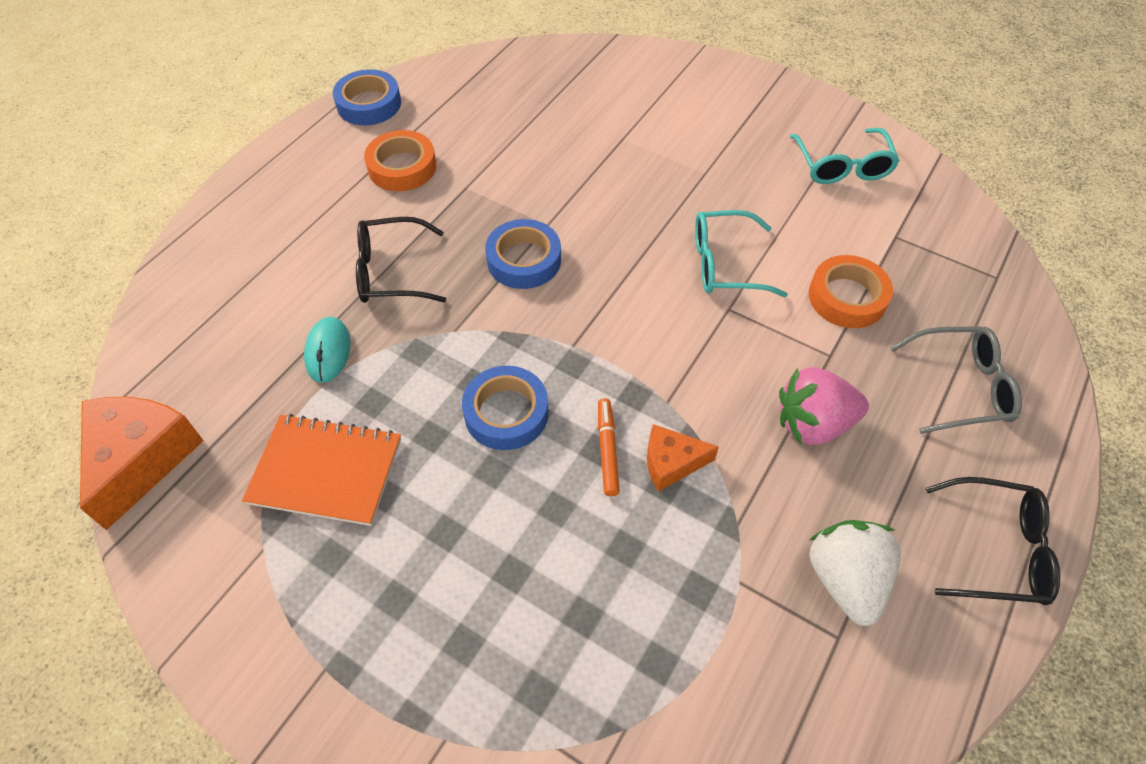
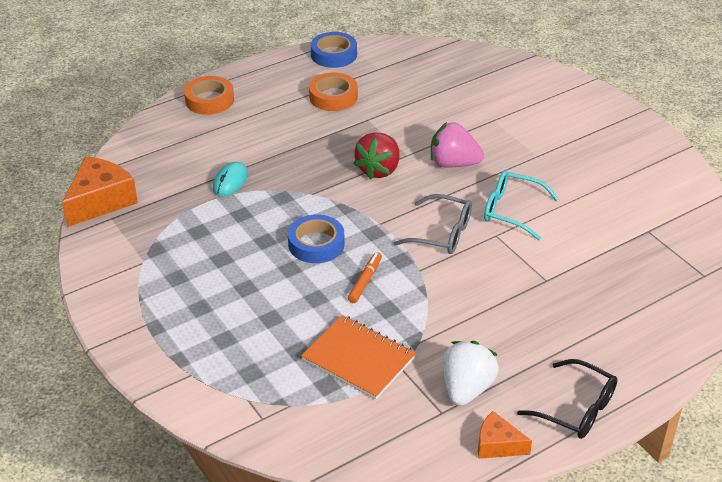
camera: 25 degrees right, 15 degrees down
orange notebook [242,414,401,526] -> orange notebook moved to [301,315,416,400]
black glasses [356,217,446,303] -> none
blue tape [485,219,561,289] -> red strawberry [354,132,399,180]
orange cheese [647,424,719,492] -> orange cheese moved to [478,411,532,459]
pink strawberry [779,367,869,445] -> pink strawberry moved to [431,122,484,168]
turquoise glasses [790,128,900,184] -> none
orange tape [809,255,893,328] -> orange tape moved to [184,76,234,115]
grey glasses [890,326,1022,434] -> grey glasses moved to [394,194,472,254]

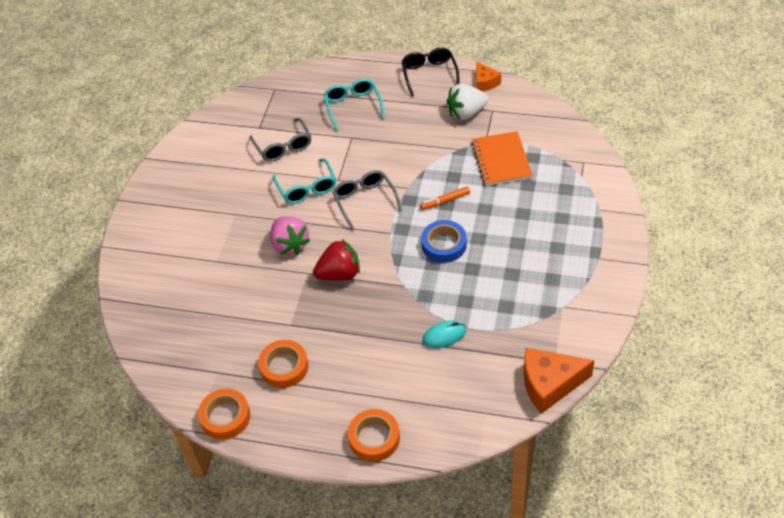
camera: 130 degrees left, 10 degrees up
blue tape [311,32,357,68] -> orange tape [198,389,250,439]
none -> grey glasses [250,118,311,162]
none -> turquoise glasses [324,79,384,130]

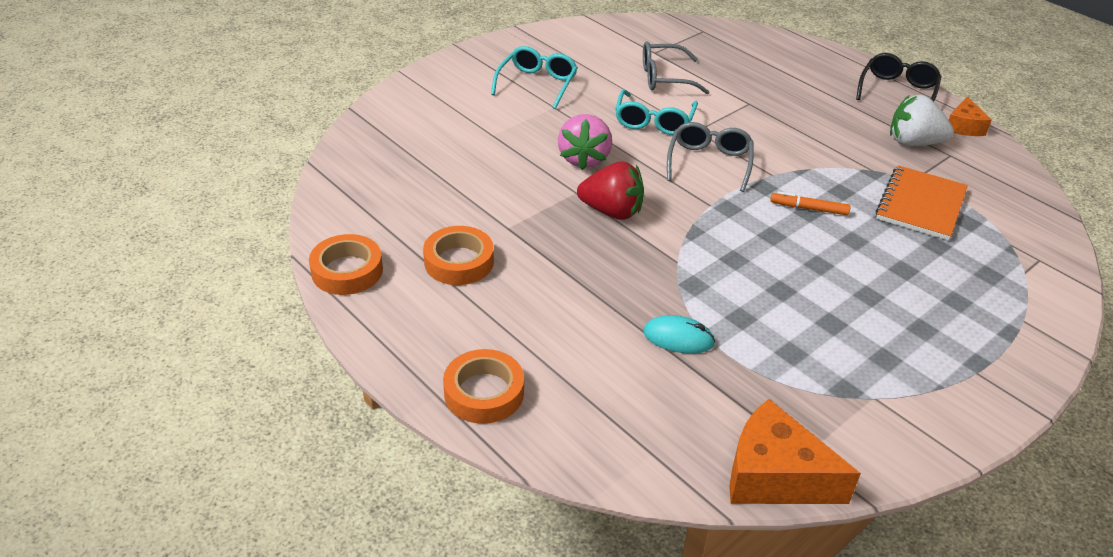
camera: 30 degrees right, 10 degrees down
grey glasses [250,118,311,162] -> grey glasses turned 75 degrees clockwise [643,41,709,94]
turquoise glasses [324,79,384,130] -> turquoise glasses moved to [491,46,578,109]
blue tape [421,220,467,263] -> none

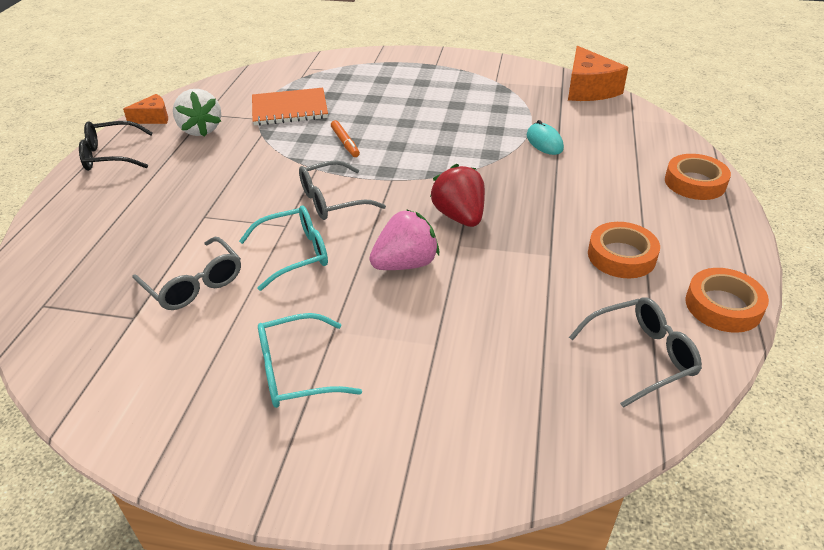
camera: 125 degrees left, 0 degrees up
none -> grey glasses [569,297,702,408]

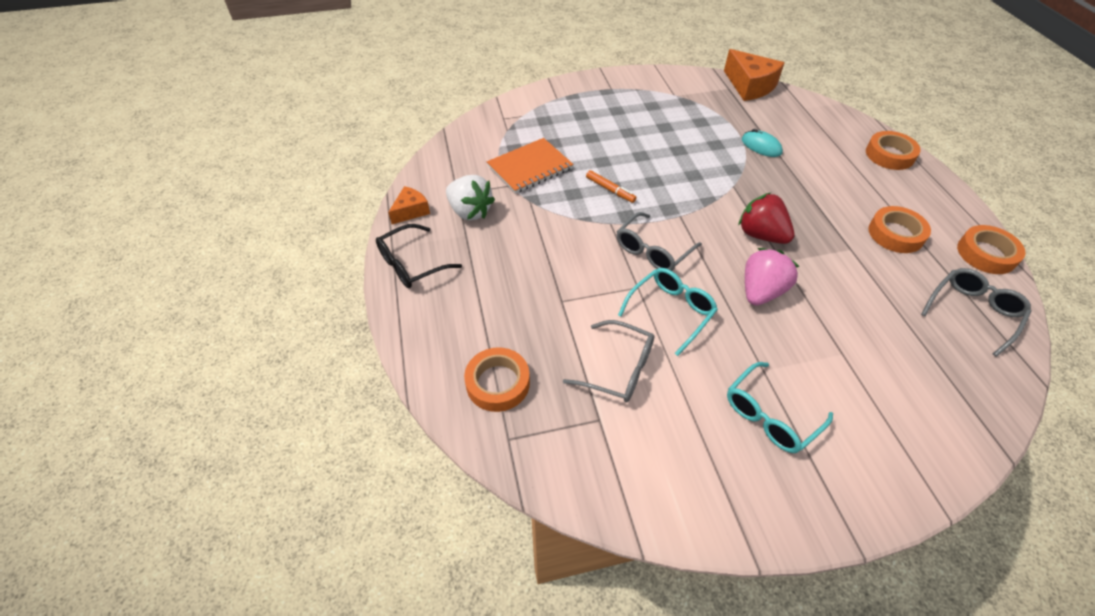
camera: 25 degrees left, 10 degrees up
none -> orange tape [464,347,530,412]

